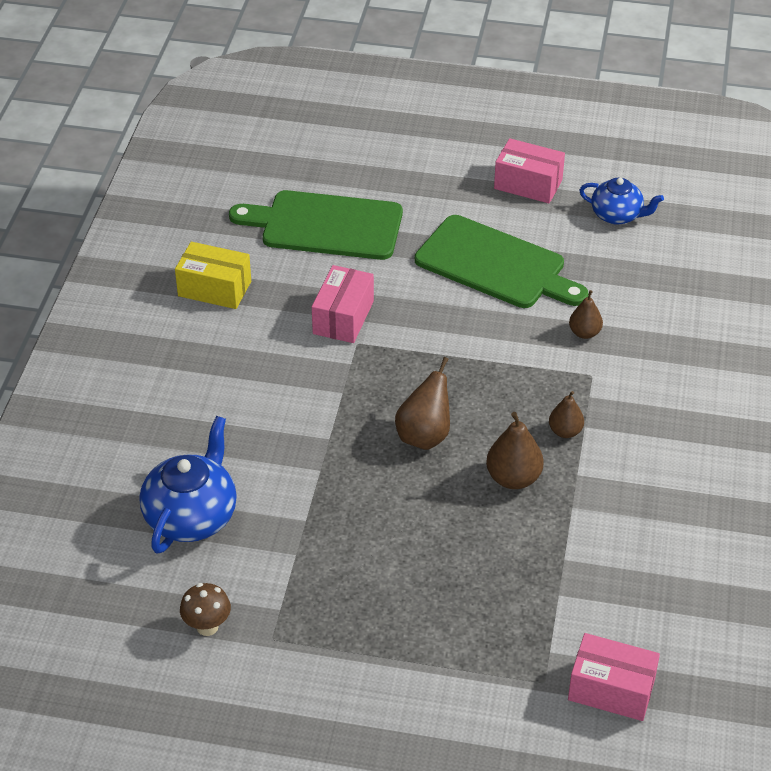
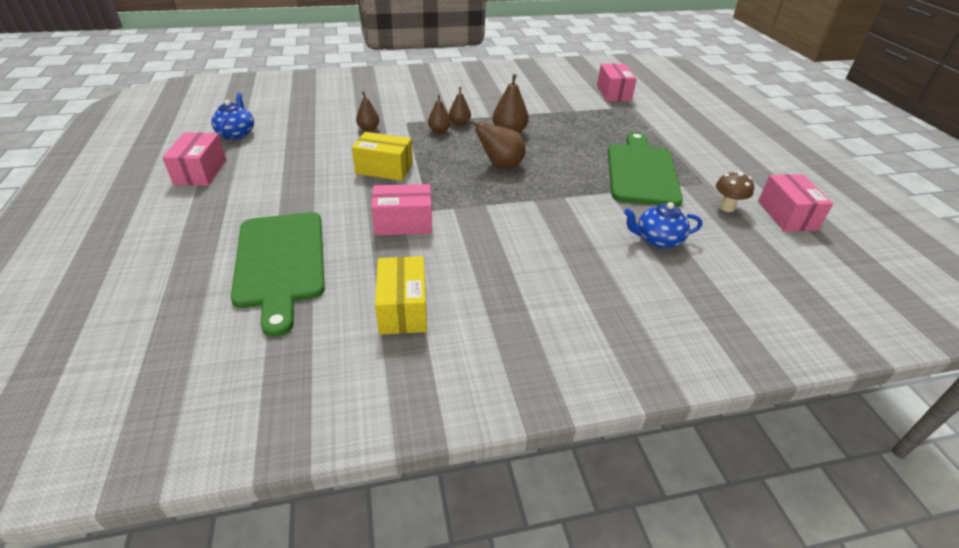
camera: 115 degrees left, 5 degrees down
blue teapot [139,416,237,553] -> blue teapot [624,202,702,248], size x0.64
green cutting board [415,215,589,308] -> green cutting board moved to [608,132,683,207]
none -> yellow box [352,132,413,181]
none -> brown pear [428,95,451,134]
none -> pink box [758,174,833,231]

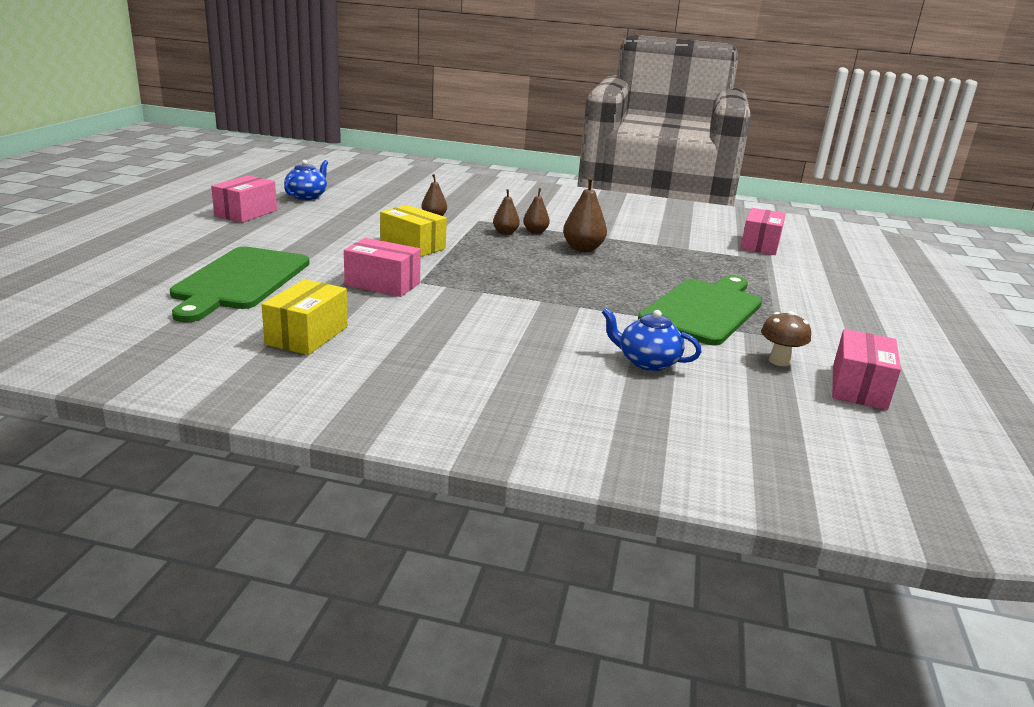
camera: 25 degrees right, 15 degrees down
brown pear [466,119,526,168] -> none

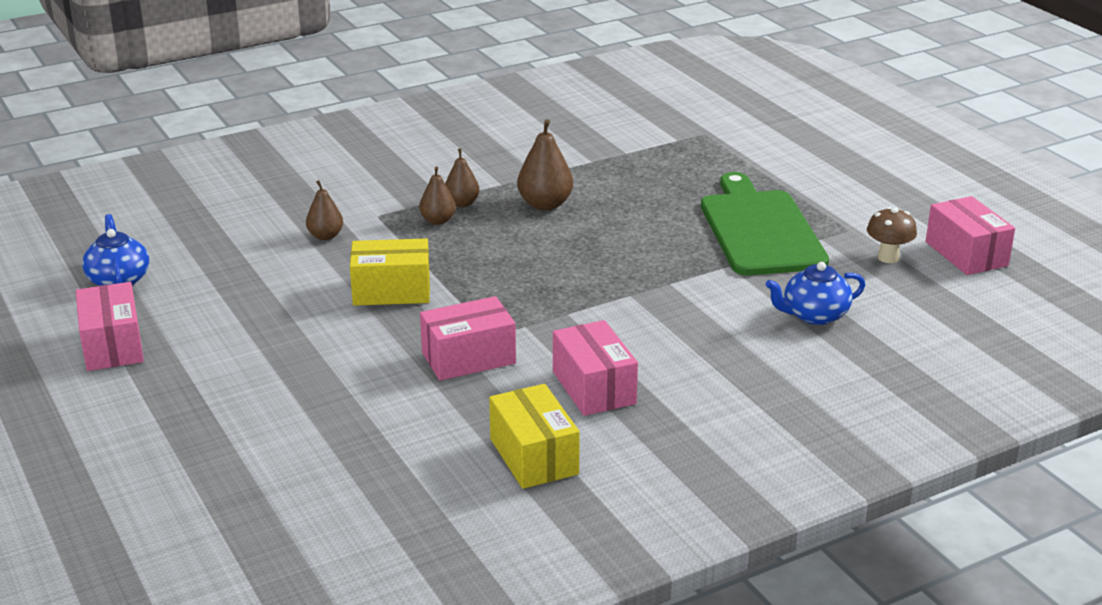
camera: 40 degrees left, 5 degrees up
green cutting board [170,247,310,322] -> none
pink box [740,208,786,255] -> pink box moved to [553,320,638,416]

